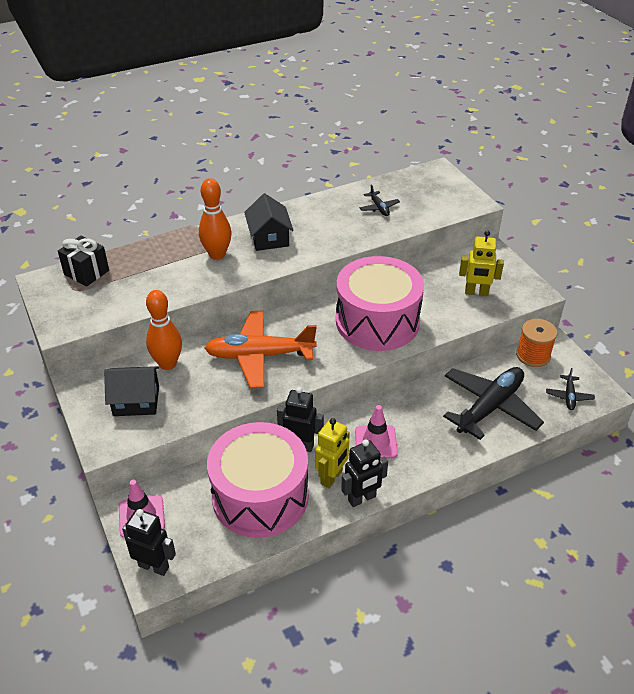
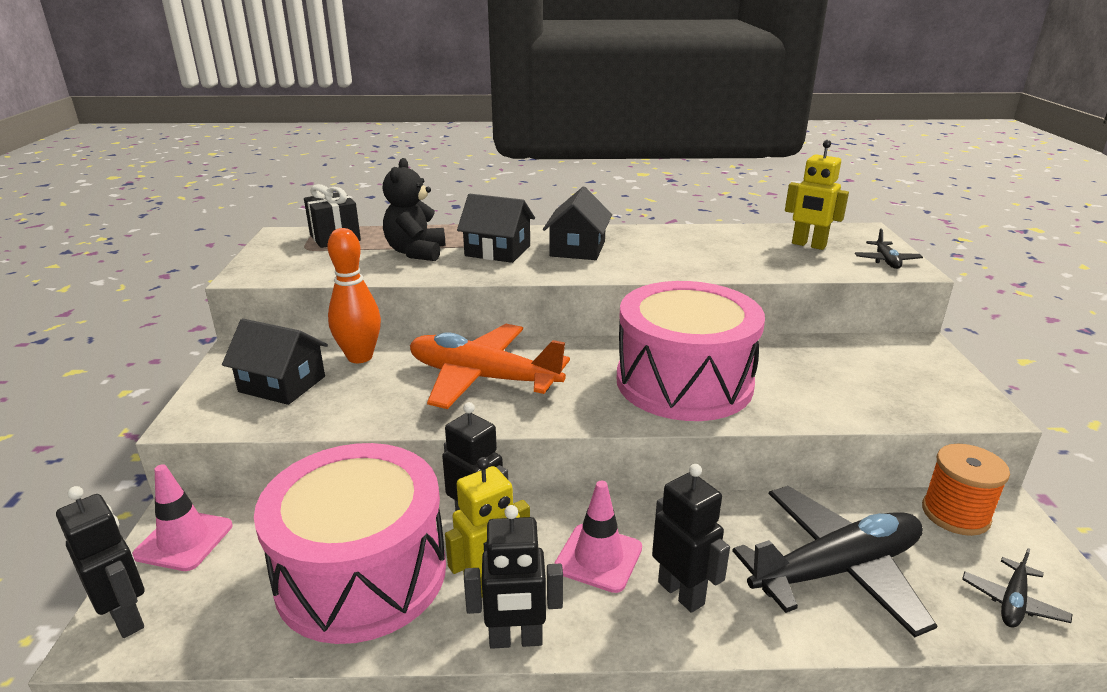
camera: 25 degrees right, 15 degrees down
orange bowling pin [199,178,232,260] -> black house [457,194,535,263]
black plane [360,184,400,216] -> black plane moved to [855,229,923,269]
yellow robot [459,230,504,296] -> yellow robot moved to [785,140,849,250]
none -> black teddy bear [383,158,445,261]
none -> black robot [652,464,730,613]

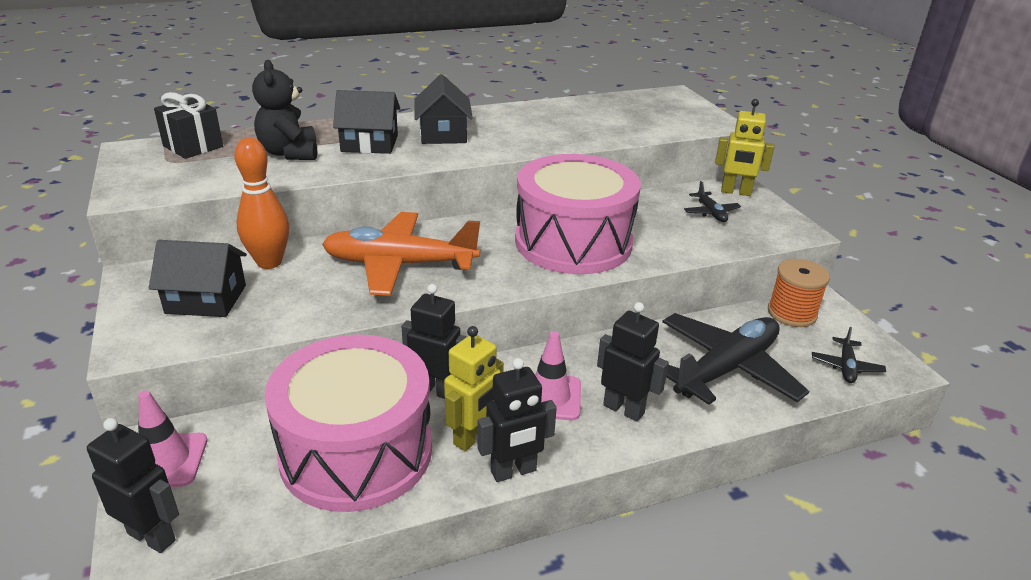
camera: 20 degrees left, 5 degrees up
yellow robot [785,140,849,250] -> yellow robot moved to [715,99,774,196]
black plane [855,229,923,269] -> black plane moved to [684,181,741,222]

